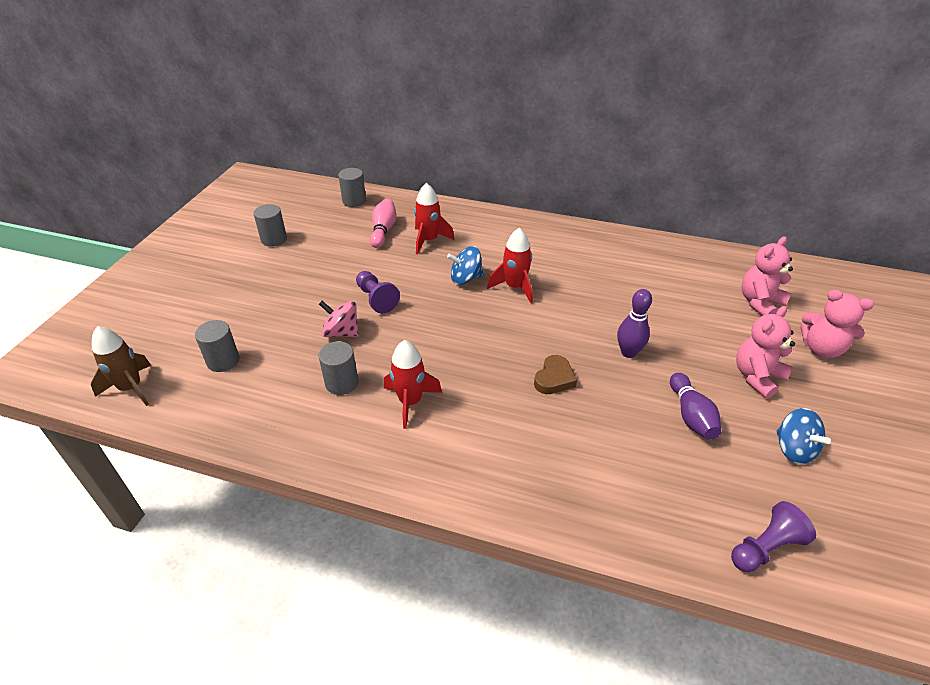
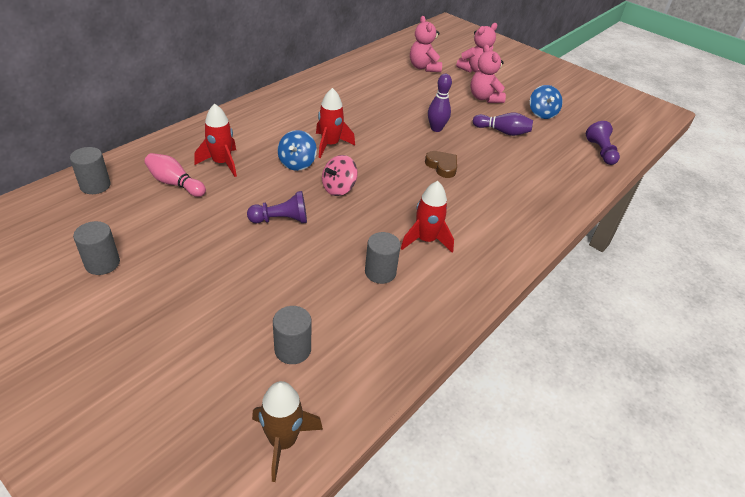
camera: 70 degrees left, 0 degrees up
pink spinning top [319,301,359,337] -> pink spinning top moved to [322,155,358,196]
blue spinning top [776,408,831,464] -> blue spinning top turned 90 degrees clockwise [530,85,563,119]

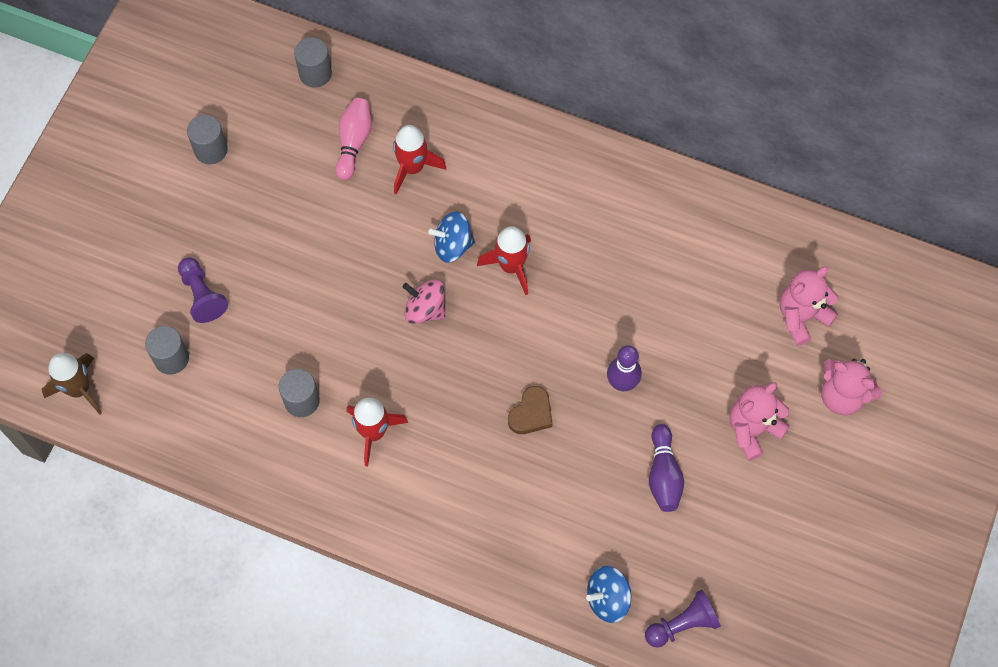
camera: 75 degrees right, 25 degrees up
purple pawn [247,191,307,223] -> purple pawn moved to [178,257,228,323]
blue spinning top [530,85,563,119] -> blue spinning top moved to [586,566,631,623]

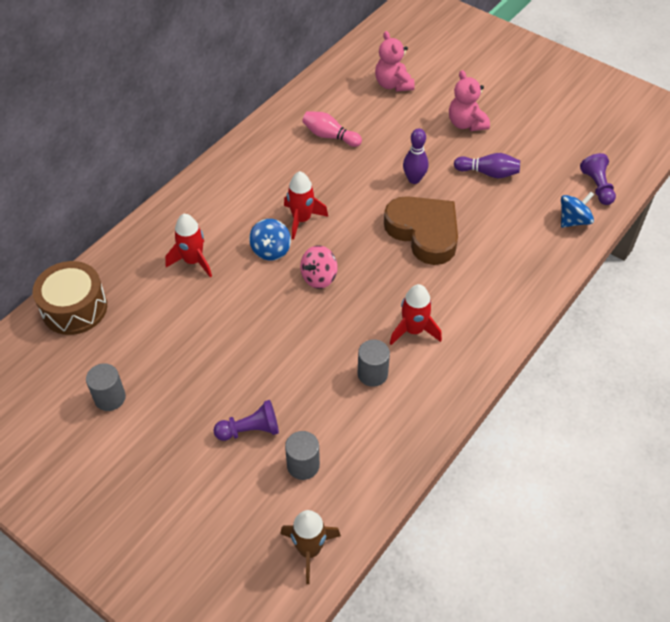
camera: 75 degrees left, 15 degrees down
grey cylinder [294,37,332,87] -> brown drum [33,261,107,335]
pink bowling pin [335,98,372,180] -> pink bowling pin moved to [302,111,362,147]
brown heart [508,386,553,434] -> brown heart [384,196,458,265], size x2.13
blue spinning top [586,566,631,623] -> blue spinning top turned 120 degrees counterclockwise [561,192,594,228]
pink teddy bear [821,359,882,416] -> none

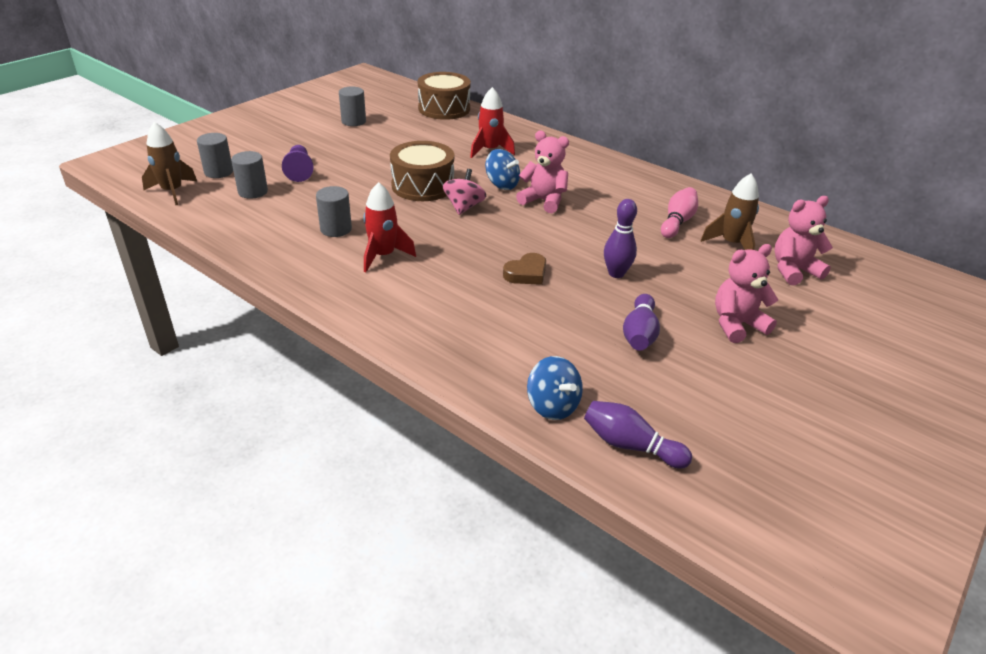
camera: 90 degrees right, 15 degrees down
blue spinning top [249,219,291,261] -> blue spinning top turned 150 degrees counterclockwise [485,149,520,190]
red rocket [284,171,328,239] -> pink teddy bear [516,131,569,213]
pink spinning top [300,245,338,289] -> pink spinning top turned 60 degrees clockwise [443,169,486,215]
brown heart [384,196,458,265] -> brown heart [503,253,546,285], size x0.47
purple pawn [580,153,616,205] -> purple bowling pin [584,401,692,469]
none -> grey cylinder [197,133,233,178]
none -> brown drum [390,141,454,201]
none -> brown rocket [700,173,759,250]

